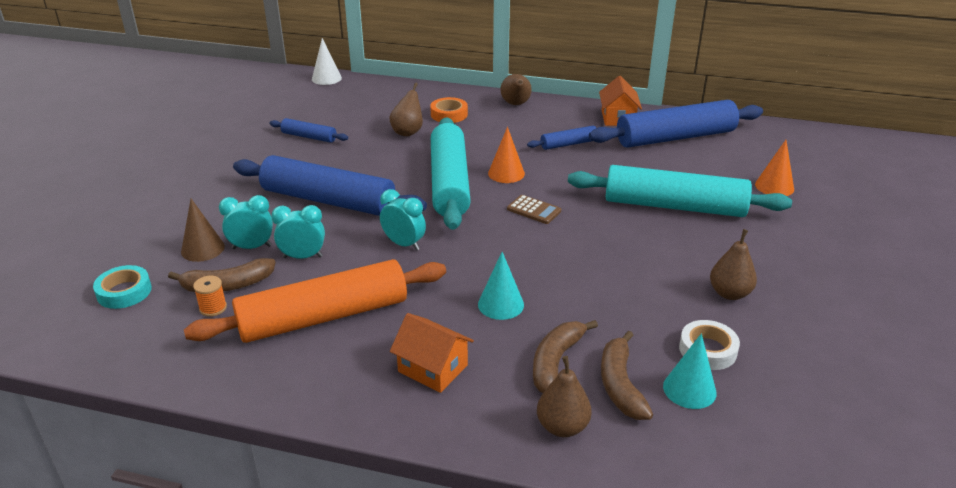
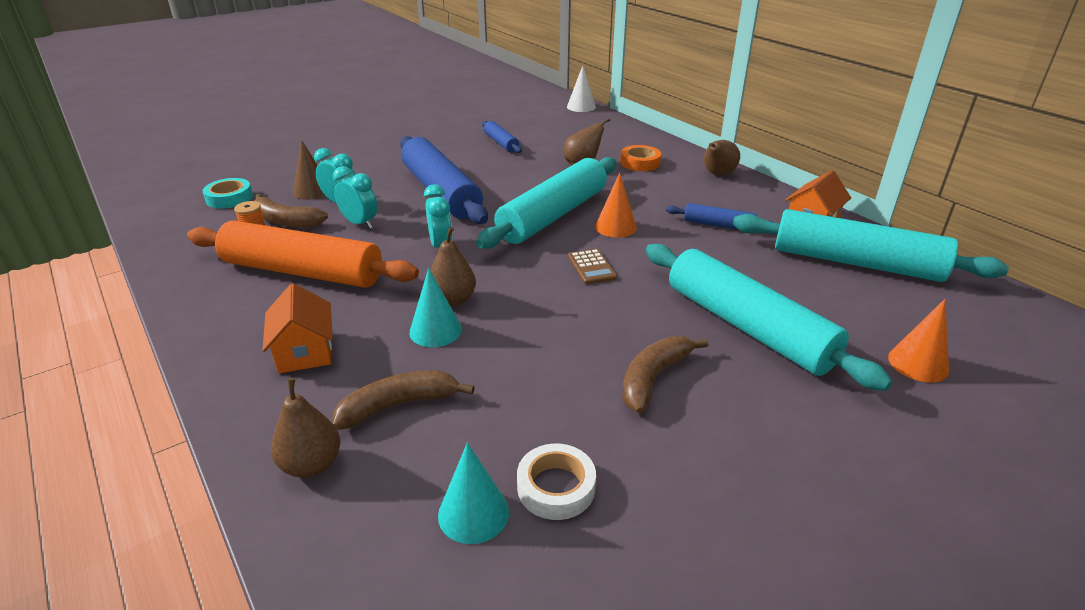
camera: 40 degrees right, 0 degrees up
blue rolling pin [589,100,763,148] -> turquoise rolling pin [733,209,1009,282]
brown banana [601,331,653,420] -> brown banana moved to [622,336,708,413]
brown pear [710,229,757,300] -> brown pear moved to [430,227,476,306]

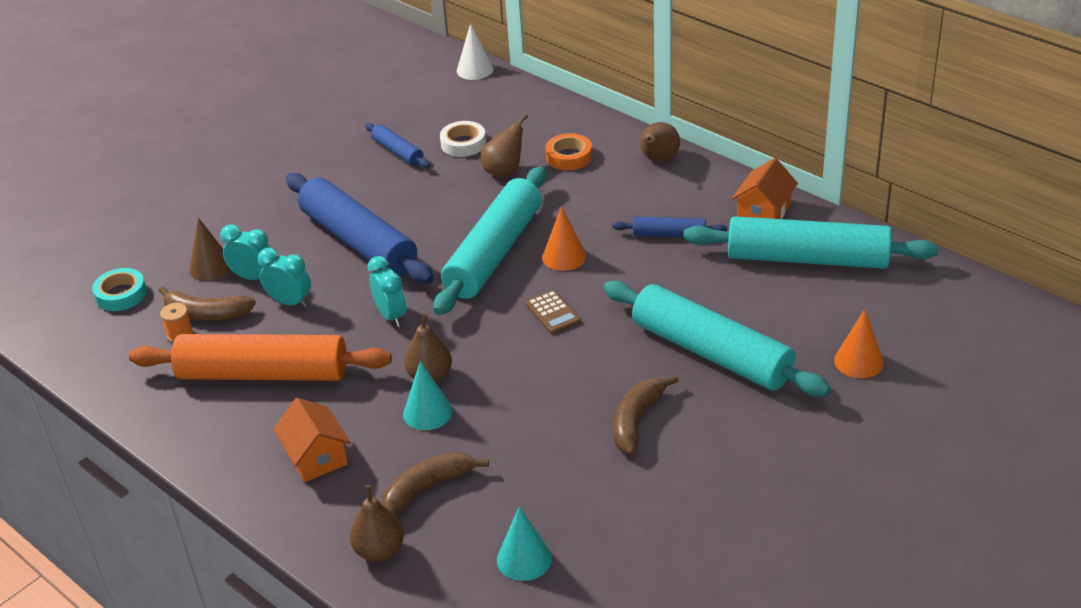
camera: 10 degrees left, 5 degrees up
white tape [517,444,596,520] -> white tape moved to [440,121,486,157]

